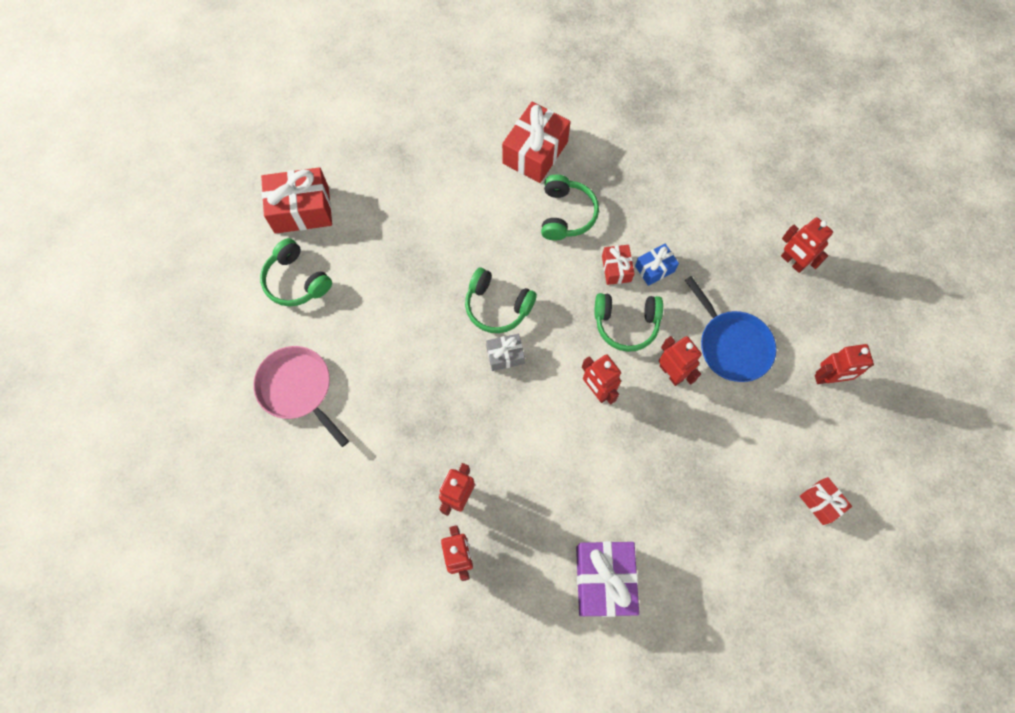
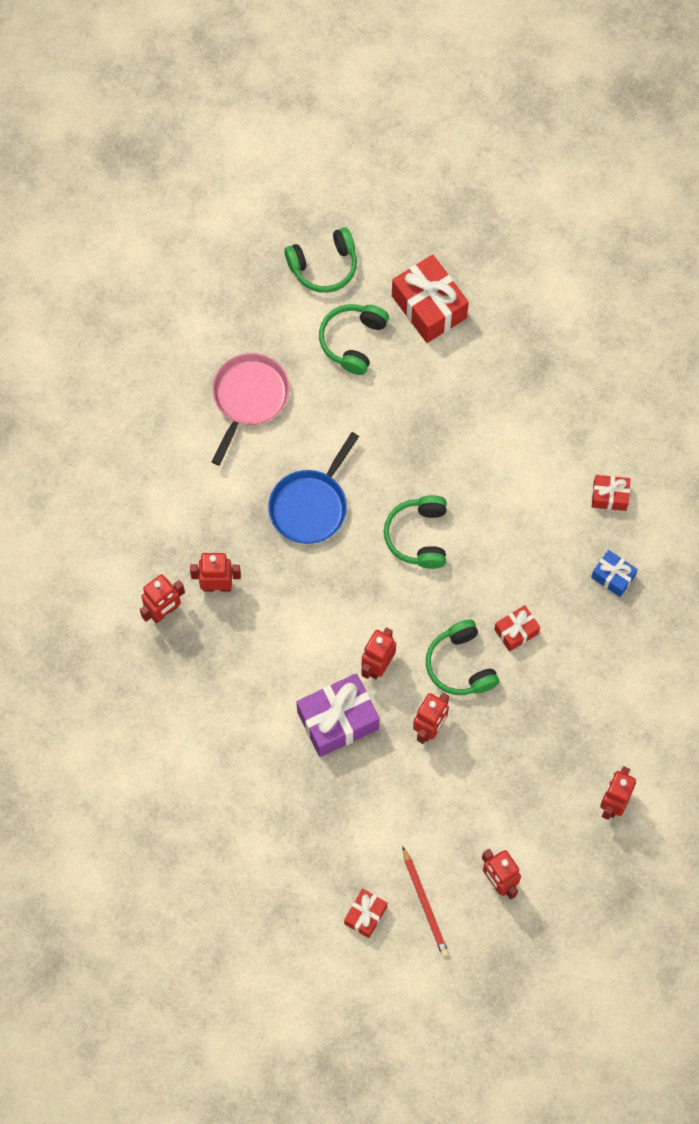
camera: 65 degrees right, 0 degrees up
grey gift [486,334,525,371] -> none
red gift [502,102,571,183] -> red gift [592,475,630,511], size x0.54
green headphones [541,174,599,241] -> green headphones moved to [284,227,357,293]
purple gift [576,541,639,617] -> purple gift moved to [297,673,380,757]
blue gift [635,244,679,286] -> blue gift moved to [591,550,638,597]
blue pan [685,276,776,382] -> blue pan moved to [268,432,359,544]
none -> red pencil [402,846,449,957]

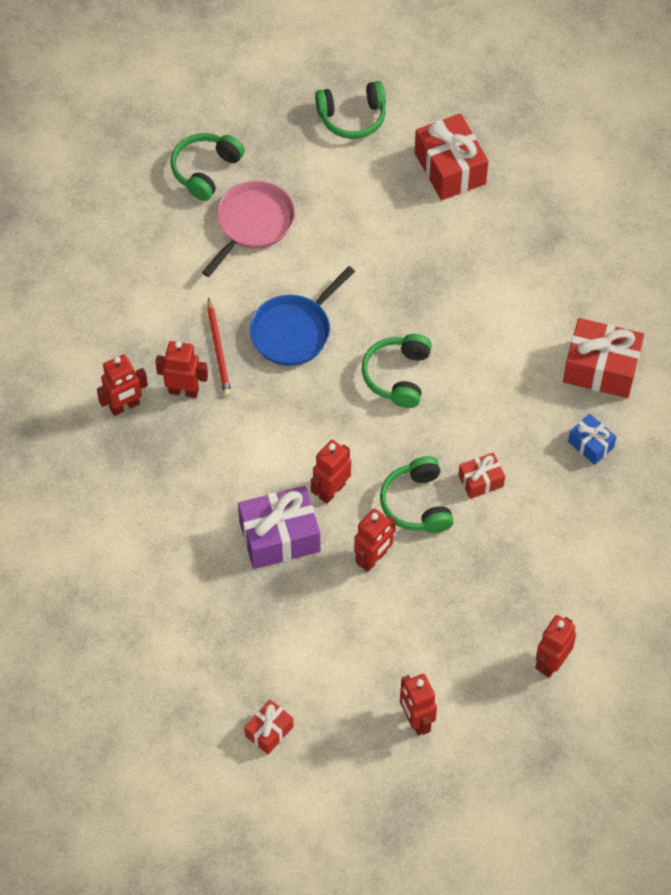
camera: 10 degrees right, 10 degrees down
green headphones [319,304,389,375] -> green headphones moved to [171,133,245,201]
red pencil [402,846,449,957] -> red pencil moved to [207,297,231,396]
red gift [592,475,630,511] -> red gift [563,318,644,398], size x1.85

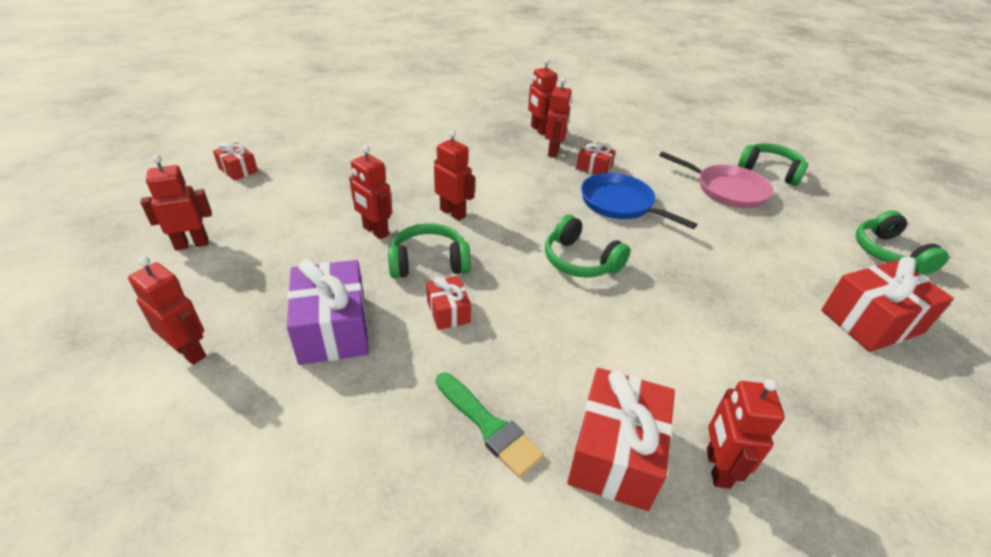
camera: 90 degrees right, 20 degrees down
red pencil [207,297,231,396] -> red gift [576,143,616,175]
purple gift [238,486,320,569] -> purple gift moved to [287,259,369,365]
green headphones [362,334,432,408] -> green headphones turned 150 degrees counterclockwise [545,215,630,278]
blue gift [568,414,616,465] -> green brush [436,372,544,478]
none -> red robot [706,379,785,489]

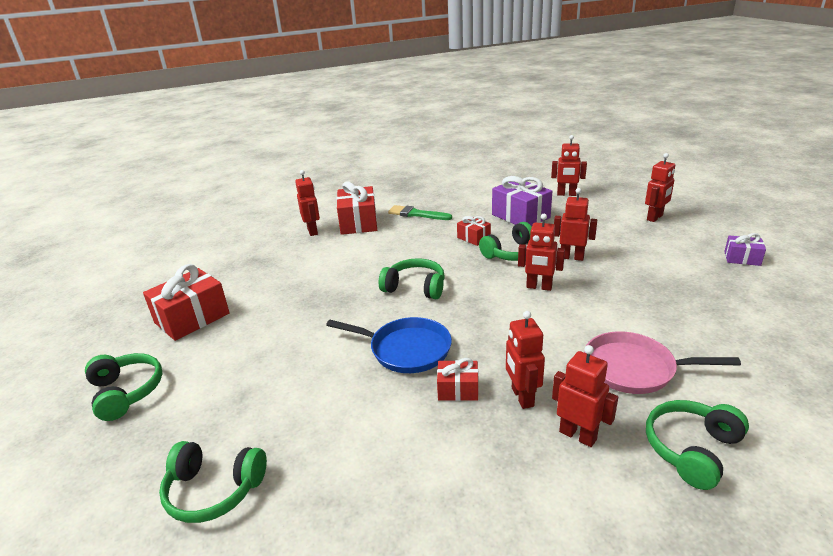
camera: 160 degrees right, 10 degrees down
red gift [213,142,258,181] -> purple gift [724,233,766,266]
pink pan [659,151,773,208] -> pink pan moved to [584,331,741,394]
none -> green headphones [646,400,749,490]

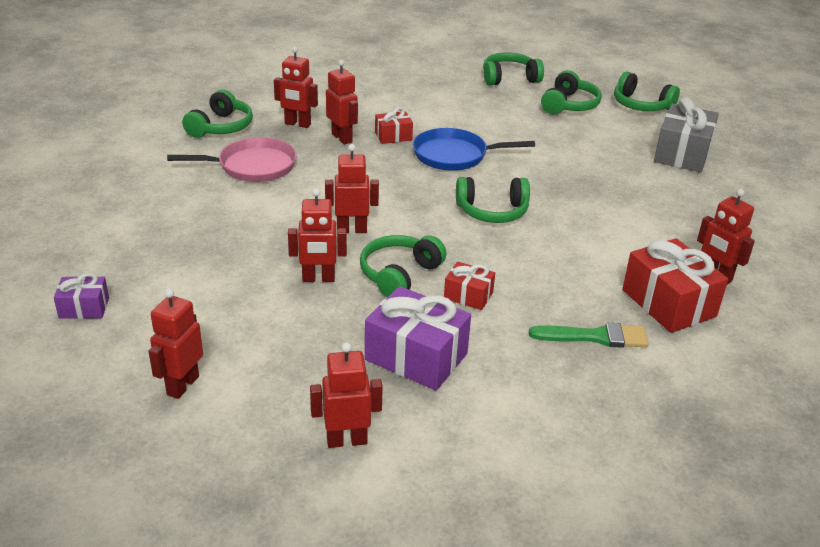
camera: 155 degrees right, 5 degrees up
red gift [143,264,230,341] -> grey gift [654,97,719,172]
none -> green headphones [541,70,602,114]

